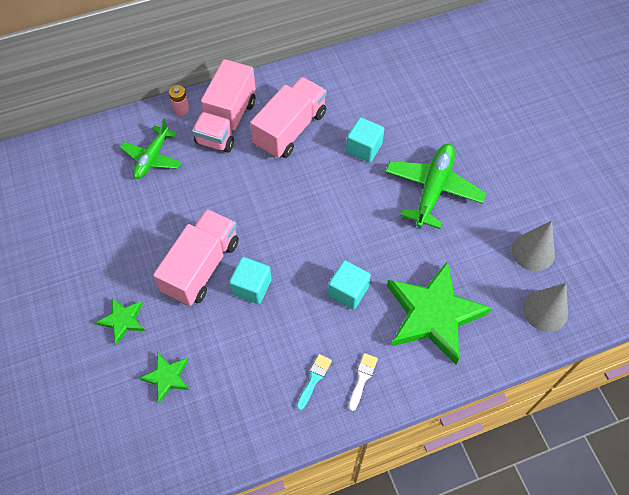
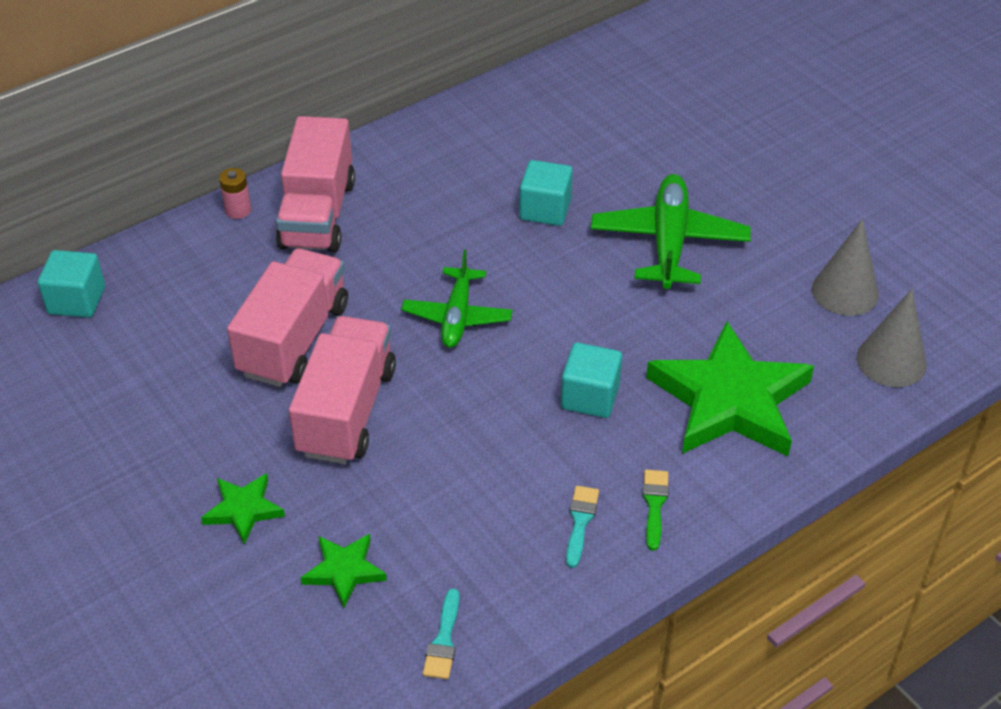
camera: 15 degrees left, 15 degrees down
green plane [120,119,182,179] -> green plane moved to [401,250,512,348]
turquoise cube [229,257,272,304] -> turquoise cube moved to [38,250,105,318]
pink truck [250,77,327,158] -> pink truck moved to [227,248,348,387]
white brush [349,353,378,411] -> green brush [642,470,669,551]
none -> turquoise brush [423,588,460,679]

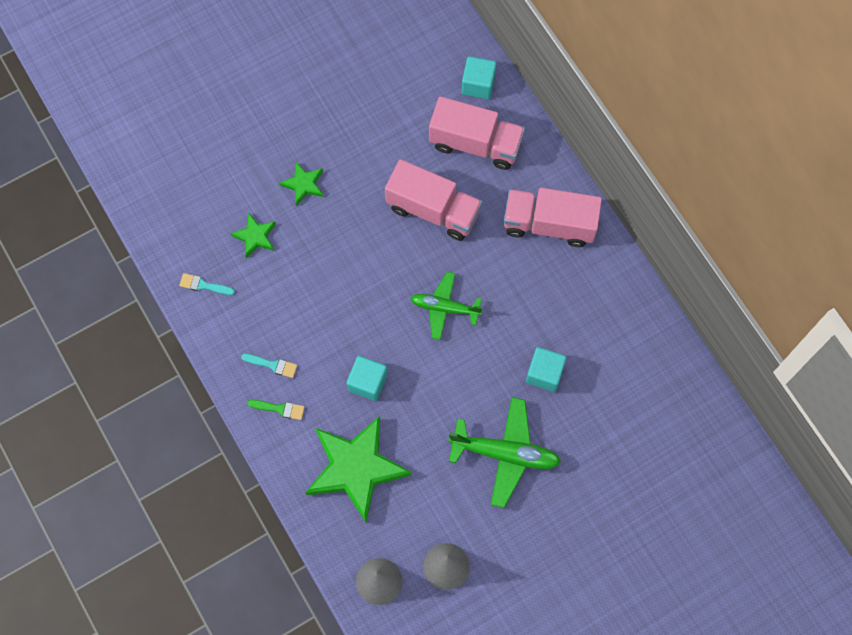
camera: 95 degrees right, 25 degrees up
pink battery [219,168,251,219] -> none
pink truck [289,316,396,464] -> pink truck moved to [429,96,525,170]

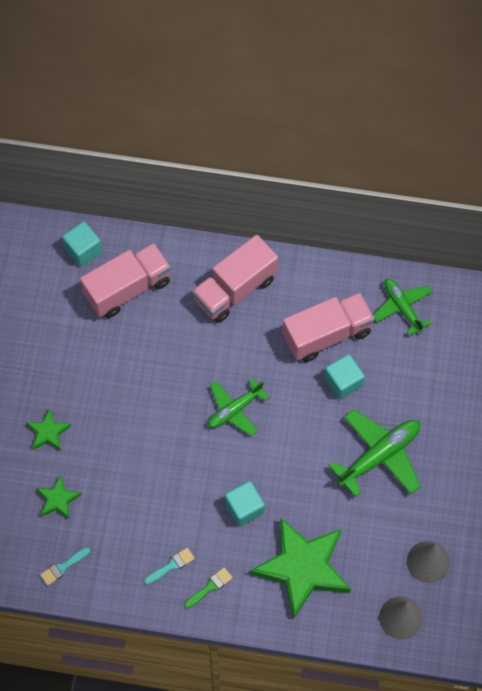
camera: 50 degrees left, 5 degrees down
pink truck [385,159,482,241] -> pink truck moved to [282,293,375,362]
none -> green plane [373,279,433,336]

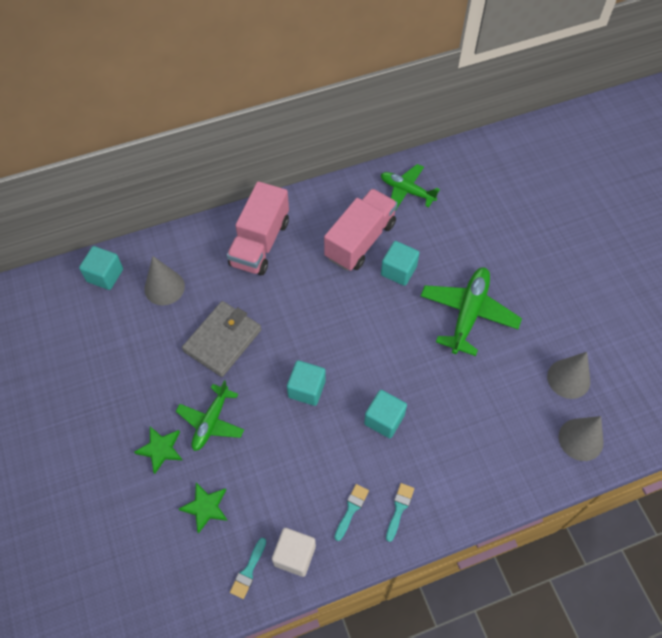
camera: 30 degrees left, 5 degrees down
pink truck [80,243,171,318] -> grey cone [144,256,185,305]
green brush [185,568,233,608] -> turquoise brush [386,483,414,542]
green plane [208,378,269,436] -> green plane moved to [176,380,244,451]
green star [250,517,351,619] -> none
none -> grey wallet [182,301,262,377]
none -> white cube [272,528,316,577]
none -> turquoise cube [287,360,326,406]

